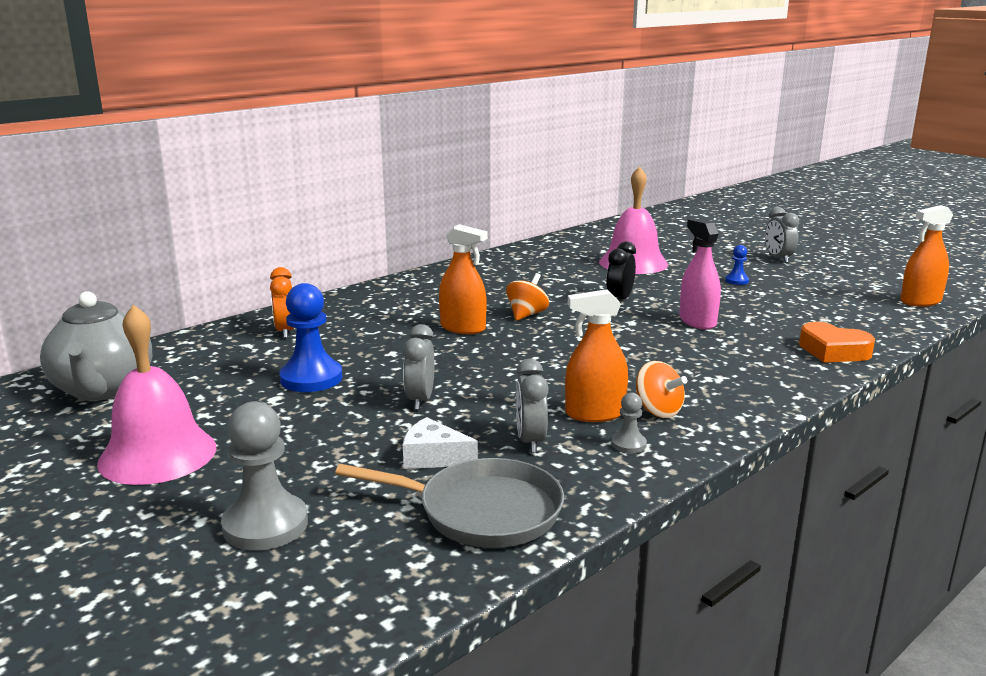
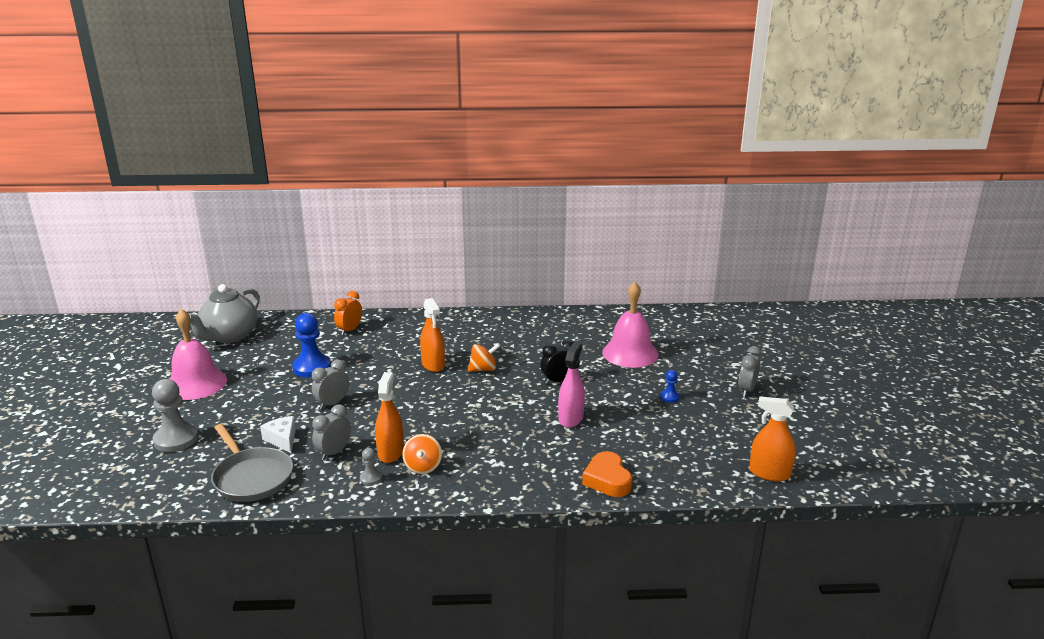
camera: 40 degrees right, 5 degrees up
orange spray bottle [565,289,628,422] -> orange spray bottle turned 60 degrees clockwise [375,372,404,463]

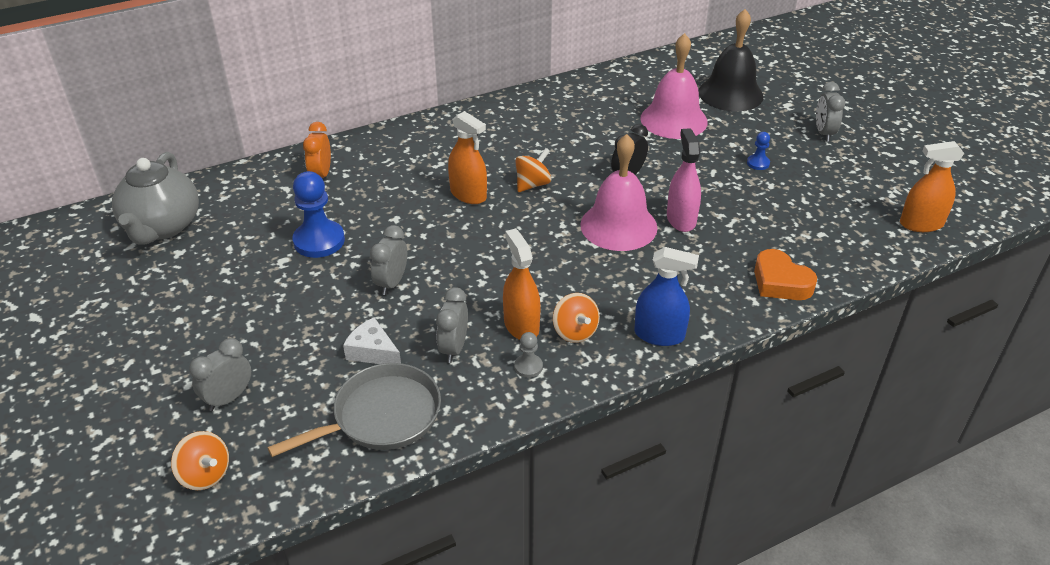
camera: 25 degrees left, 15 degrees up
grey pawn [152,379,199,452] -> grey clock [189,338,251,411]
pink bell [170,309,227,400] -> pink bell moved to [580,134,657,251]
grey pan [211,424,293,502] -> grey pan turned 60 degrees counterclockwise [268,363,441,457]
none -> orange spinning top [171,431,229,490]
none -> blue spray bottle [634,247,699,346]
none -> black bell [698,9,764,111]

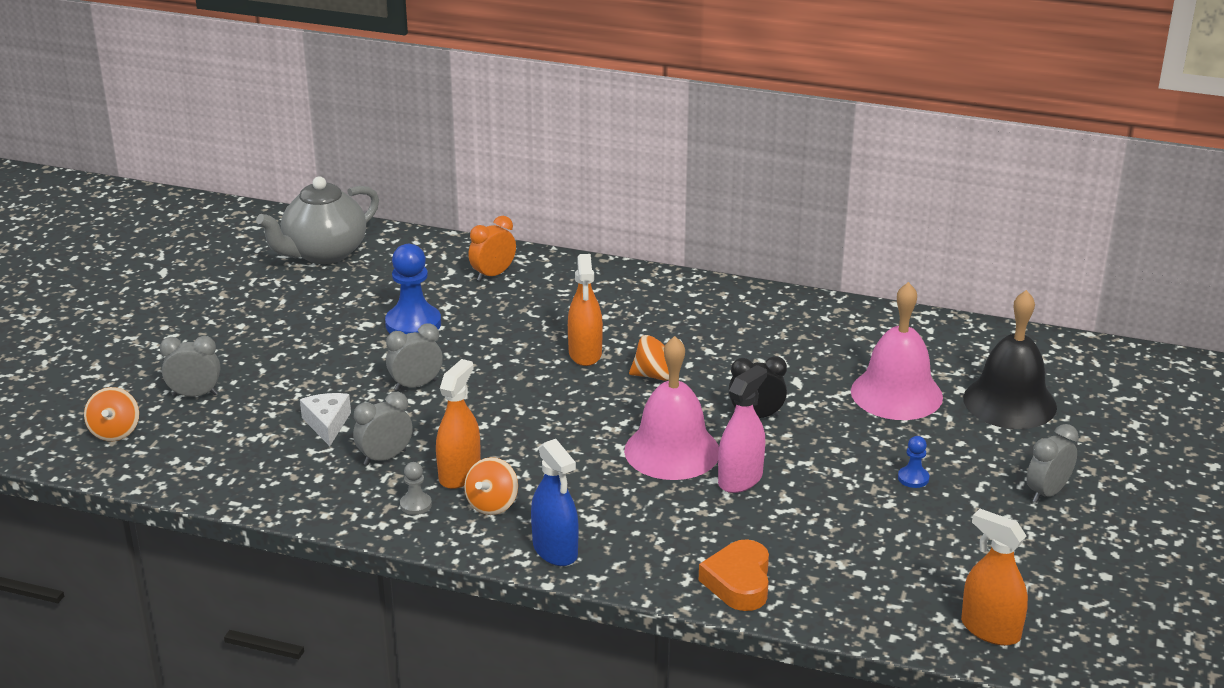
camera: 45 degrees right, 10 degrees down
grey pan [268,363,441,457] -> none

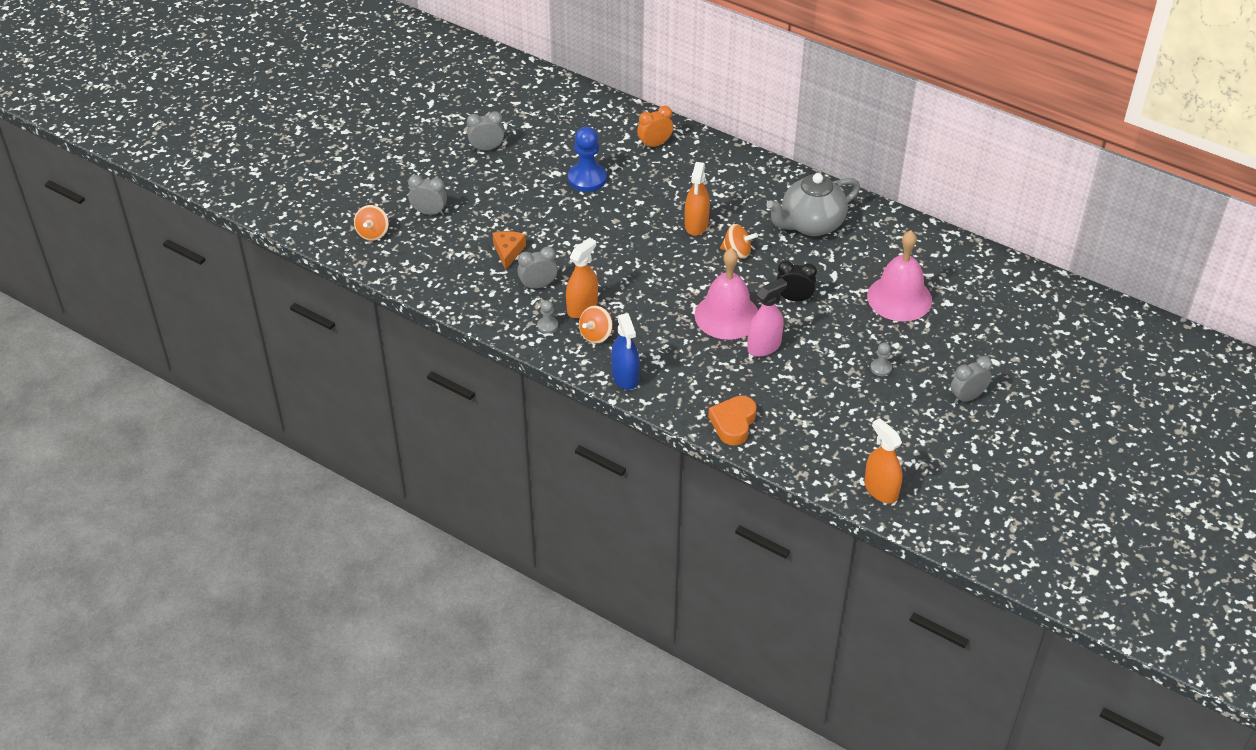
camera: 15 degrees right, 15 degrees up
grey teapot [256,176,379,264] -> grey teapot moved to [766,173,860,236]
white cheese [300,393,351,446] -> orange cheese [492,231,526,270]
grey clock [386,323,443,391] -> grey clock moved to [467,111,504,151]
blue pawn [898,436,930,488] -> grey pawn [870,343,892,376]
black bell [963,290,1057,429] -> none

